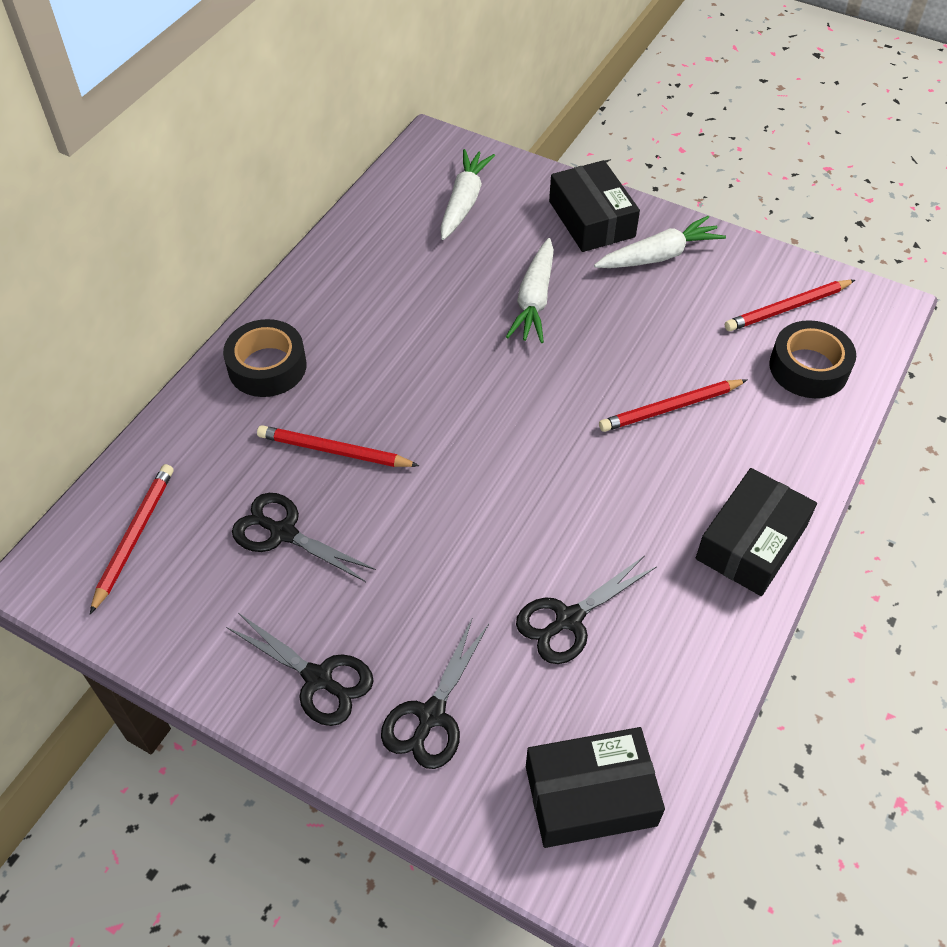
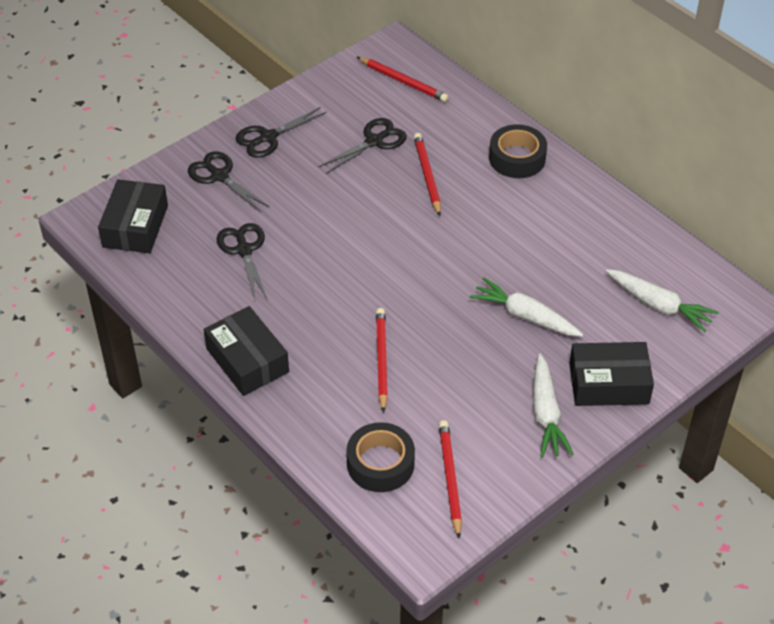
camera: 110 degrees right, 5 degrees down
red pencil [257,425,419,467] -> red pencil turned 45 degrees counterclockwise [414,133,441,216]

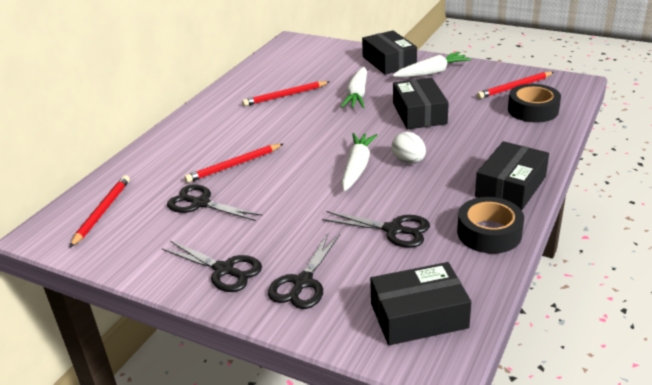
camera: 110 degrees left, 15 degrees down
black scissors [216,223,267,299] -> black scissors turned 120 degrees counterclockwise [322,211,430,248]
red pencil [376,308,388,413] -> red pencil moved to [242,81,329,106]
black tape [489,124,547,178] -> black tape moved to [457,197,524,254]
white carrot [606,269,719,332] -> white carrot moved to [341,133,378,191]
none -> white egg [392,132,426,164]
none -> black box [393,78,449,129]

